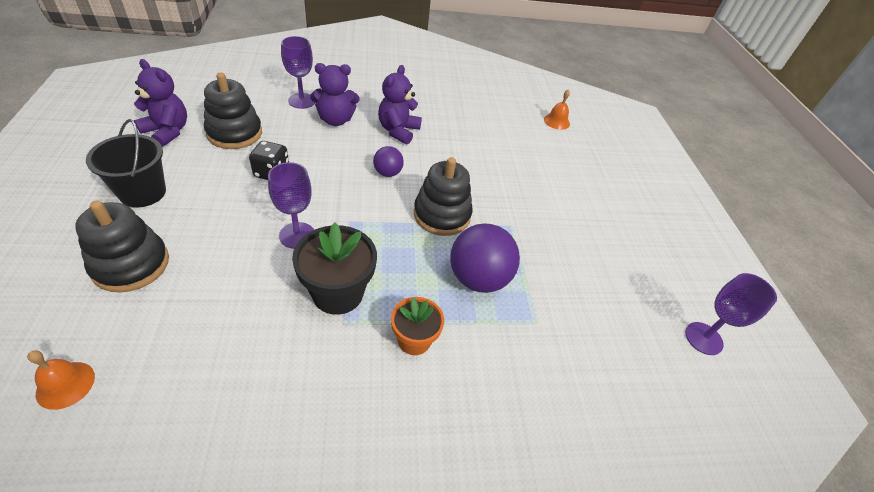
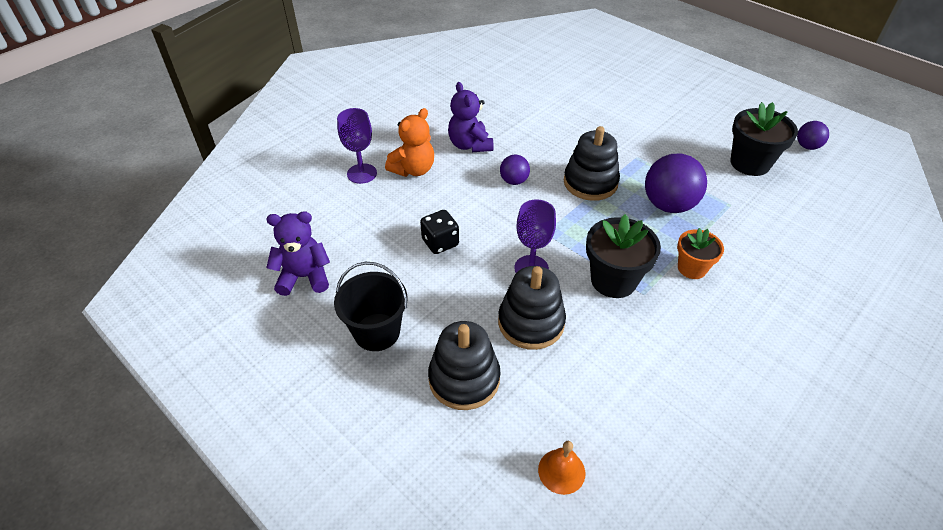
camera: 35 degrees left, 0 degrees up
black stacking toy [204,73,262,149] -> black stacking toy moved to [498,266,566,350]
purple teddy bear [310,63,359,126] -> orange teddy bear [385,108,434,177]
orange bell [544,89,570,130] -> none
purple goblet [685,273,777,355] -> purple ball [797,121,829,150]
none -> black flower pot [730,102,798,176]

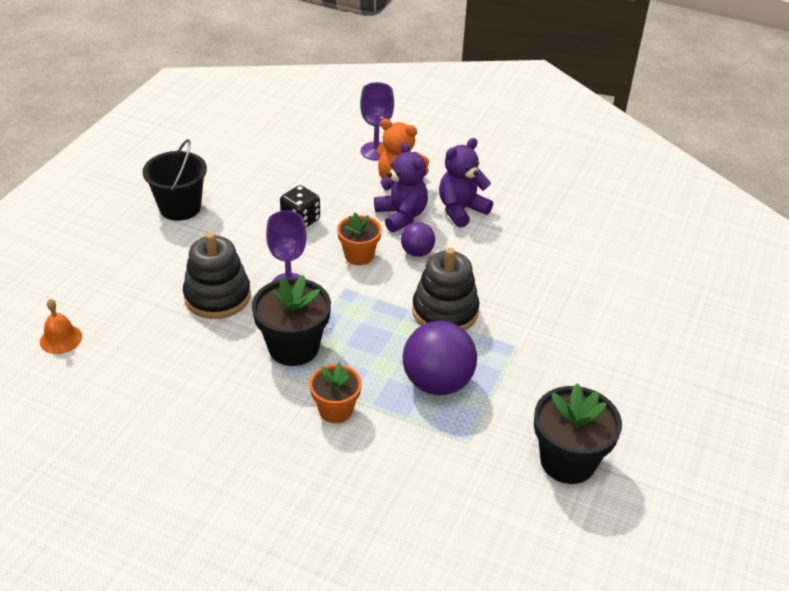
camera: 70 degrees right, 5 degrees down
purple teddy bear [266,211,330,296] -> purple teddy bear moved to [374,142,428,232]
black stacking toy [428,321,501,410] -> none
purple ball [797,121,829,150] -> none
none -> orange flower pot [337,212,382,265]

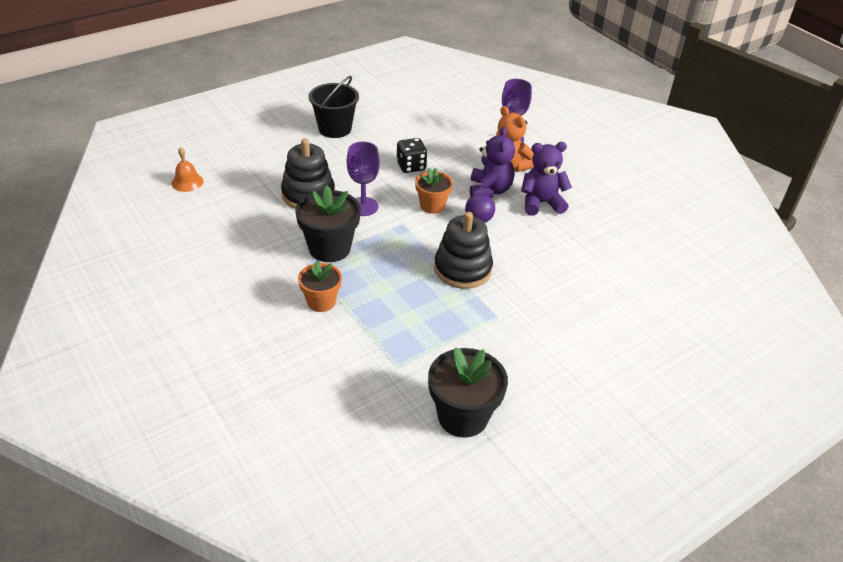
camera: 30 degrees right, 0 degrees up
purple ball [403,321,477,396] -> none

